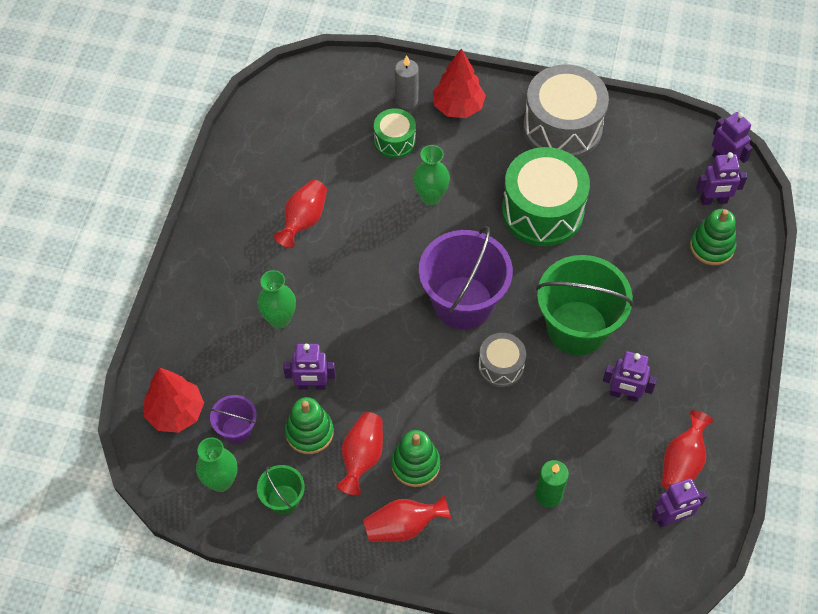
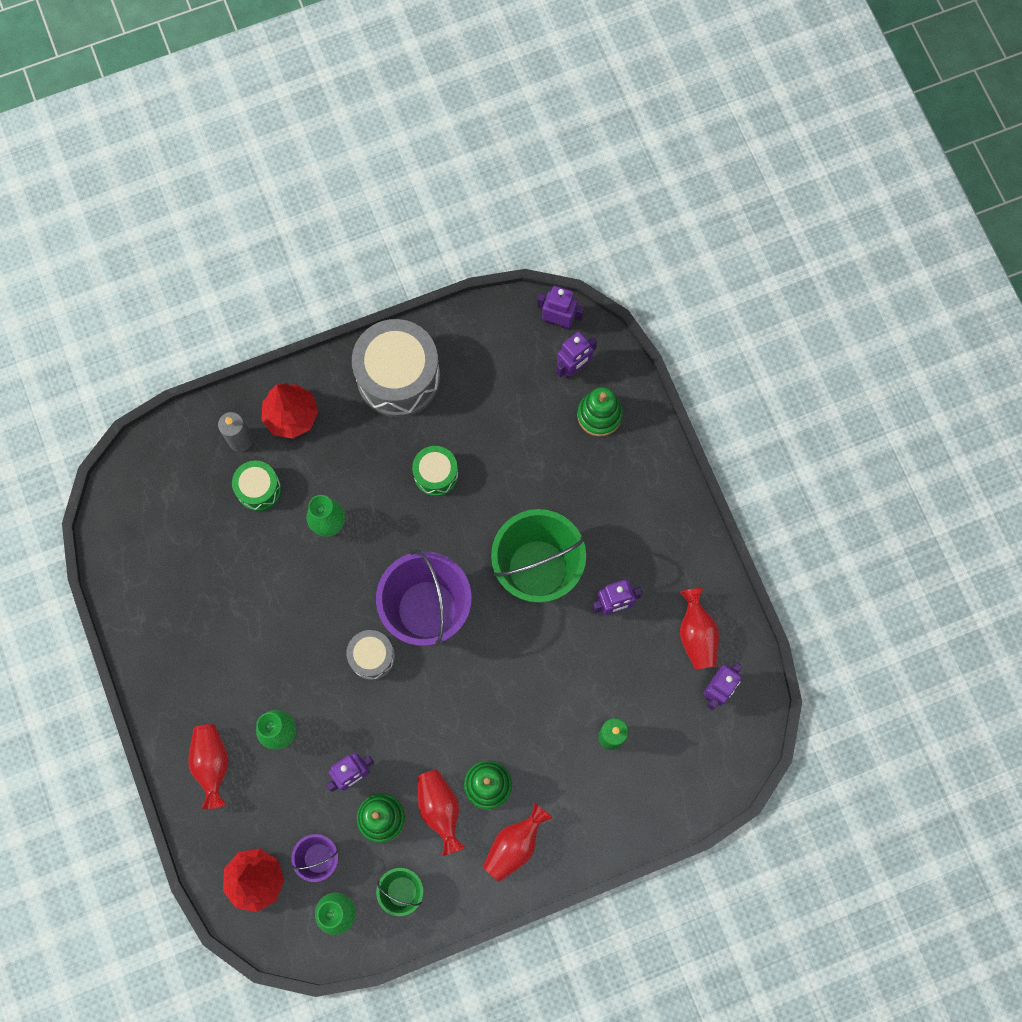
camera: 35 degrees left, 15 degrees up
red vase [274,180,327,248] -> red vase moved to [189,724,229,809]
grey drum [478,333,526,387] -> grey drum moved to [346,630,395,680]
green drum [502,147,590,246] -> green drum [412,446,458,496], size x0.52

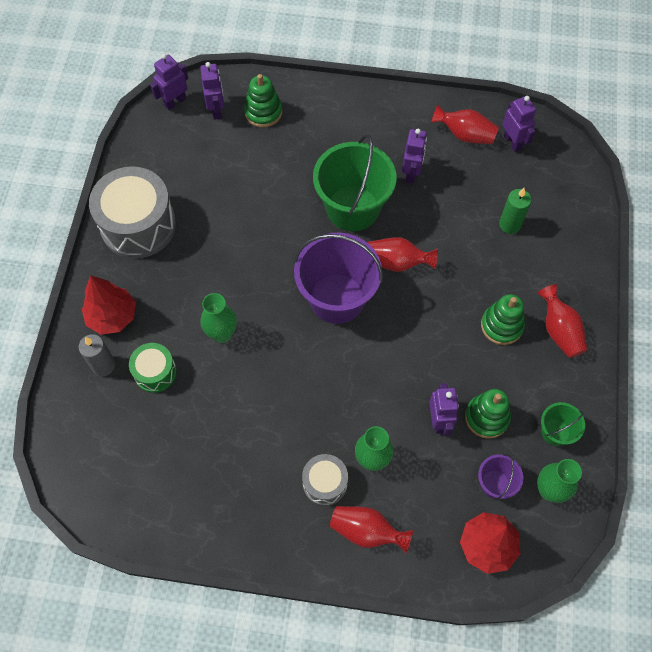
camera: 60 degrees left, 10 degrees down
grey drum [346,630,395,680] -> grey drum moved to [302,454,348,506]
green drum [412,446,458,496] -> none
red vase [417,770,465,856] -> red vase moved to [368,237,438,272]

